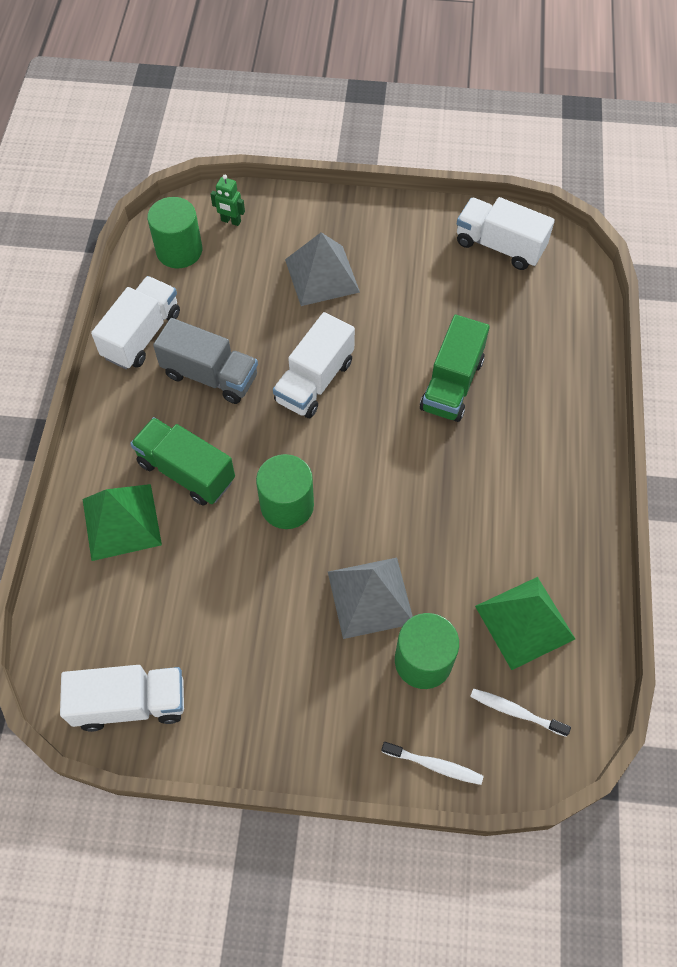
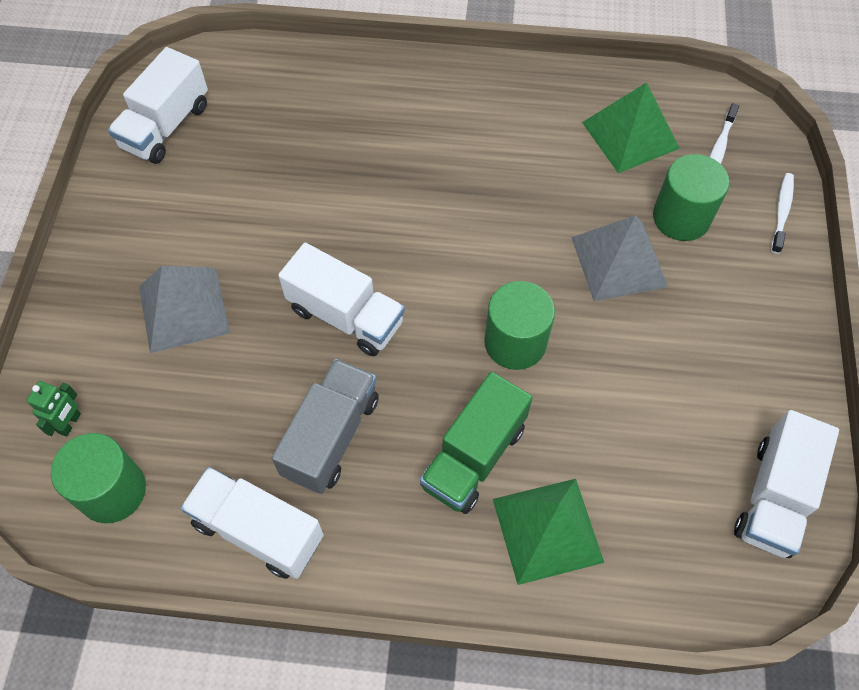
camera: 90 degrees left, 0 degrees up
white truck [60,665,184,732] -> white truck turned 150 degrees counterclockwise [734,410,839,558]
green truck [420,315,490,422] -> none

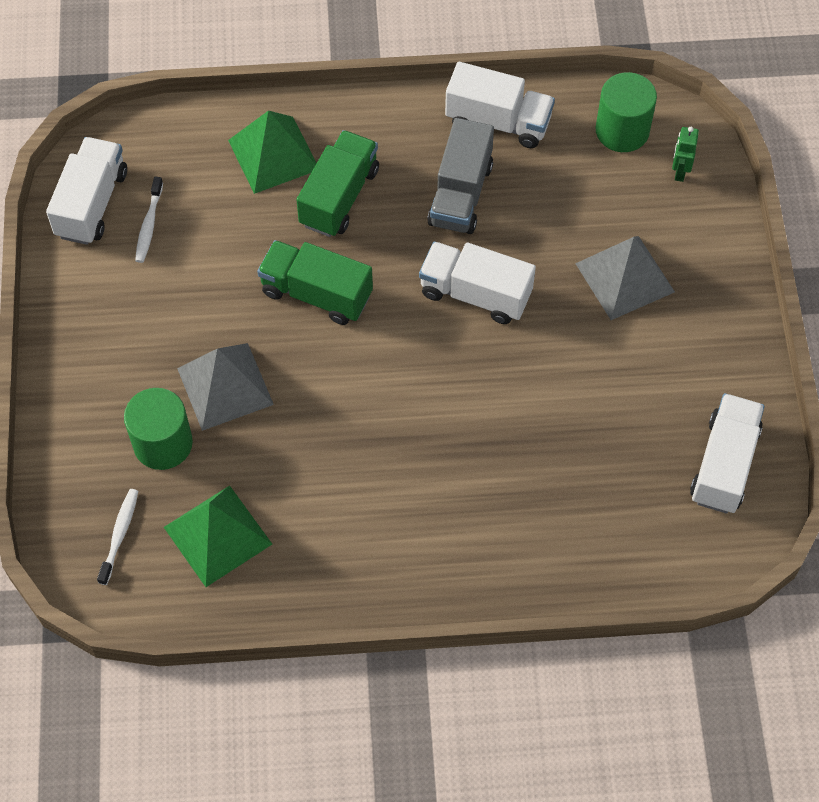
camera: 170 degrees right, 0 degrees up
green cylinder [484,281,555,370] -> green truck [257,240,373,325]
white toothbrush [771,173,794,254] -> white toothbrush moved to [135,177,163,263]

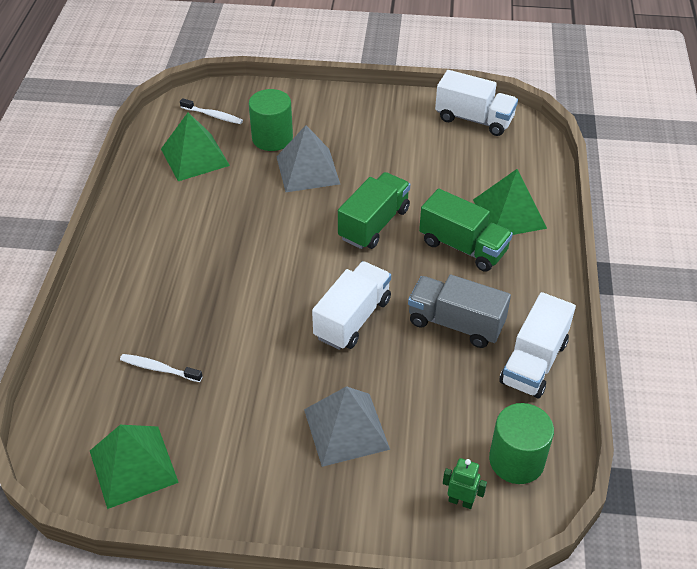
camera: 100 degrees right, 15 degrees down
white toothbrush [135,177,163,263] -> white toothbrush moved to [120,354,202,382]
white truck [690,393,765,513] -> green pyramid [90,425,179,509]

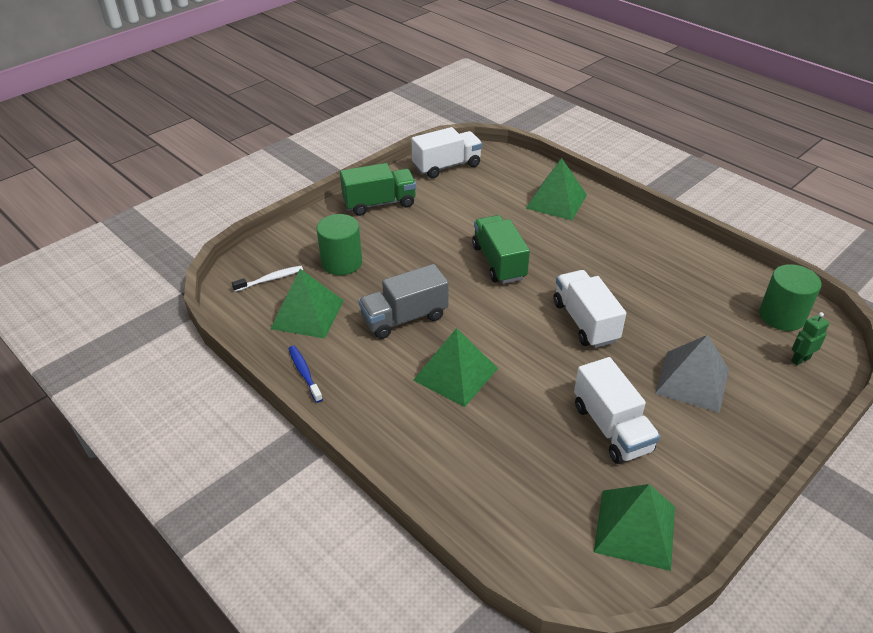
camera: 50 degrees left, 5 degrees down
white toothbrush [120,354,202,382] -> none
grey pyramid [276,125,340,192] -> none
grey truck [408,275,511,348] -> grey truck moved to [358,264,449,339]
green truck [419,189,513,272] -> green truck moved to [340,163,416,216]
white truck [499,292,576,398] -> white truck moved to [574,357,660,464]
none -> blue toothbrush [288,346,323,403]
none -> green pyramid [413,328,498,407]

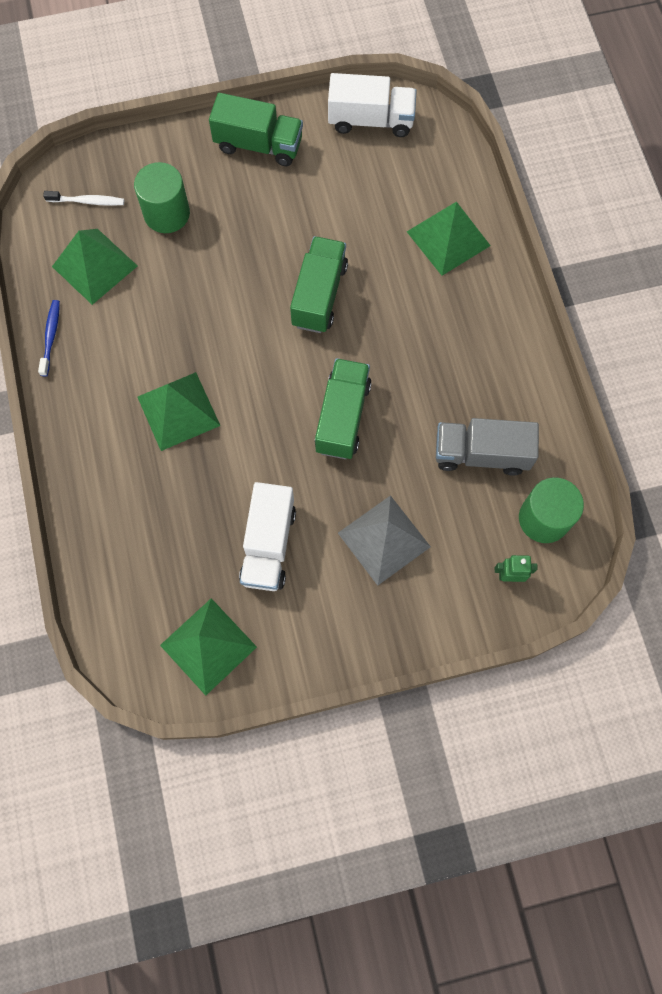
camera: 30 degrees right, 30 degrees up
grey truck [358,264,449,339] -> grey truck moved to [436,418,539,476]
white truck [554,270,626,348] -> green truck [315,358,372,459]

